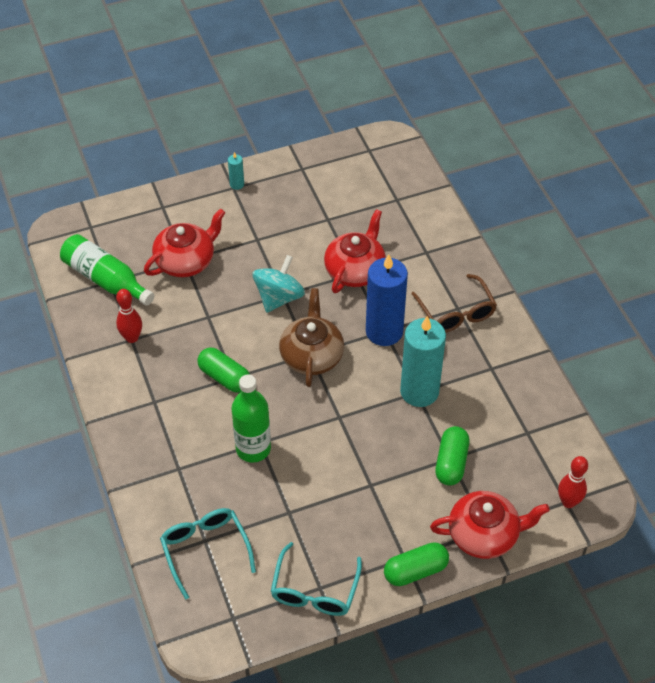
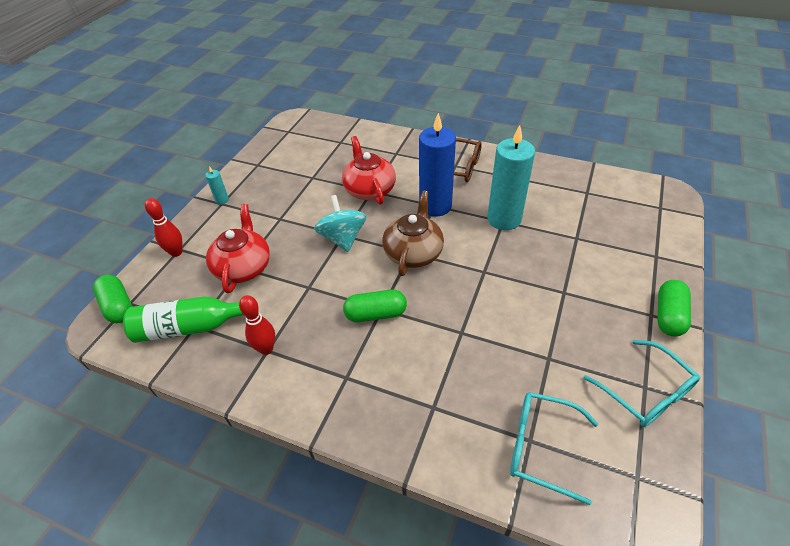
camera: 45 degrees left, 5 degrees down
green bottle [232,374,271,463] -> none
brown teapot [279,288,344,387] -> brown teapot turned 60 degrees clockwise [382,190,444,276]
red teapot [430,491,550,559] -> none
green capsule [435,426,469,486] -> green capsule moved to [93,275,132,323]
red bowling pin [558,456,588,508] -> red bowling pin moved to [145,198,182,257]

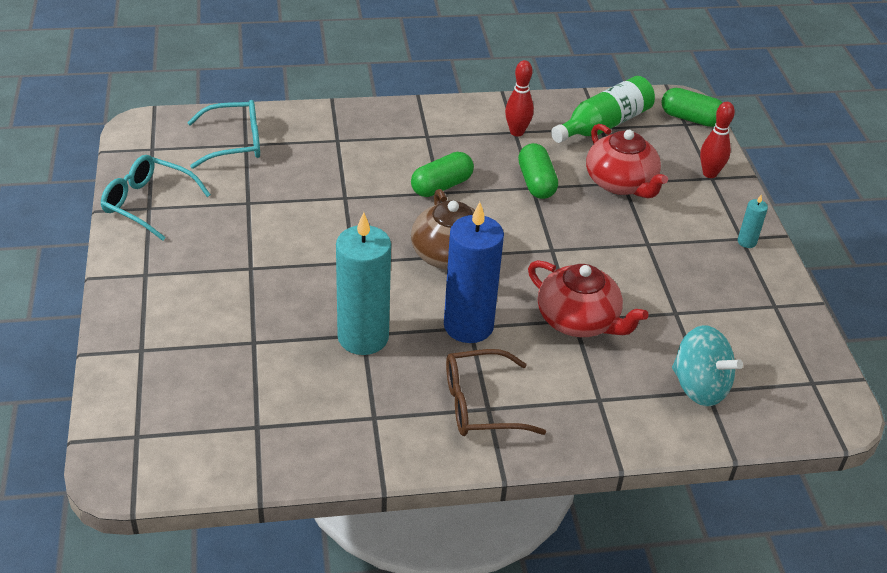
camera: 145 degrees right, 5 degrees down
turquoise spinning top [314,195,366,252] -> turquoise spinning top moved to [672,325,743,406]
green capsule [657,280,691,337] -> green capsule moved to [518,143,558,199]

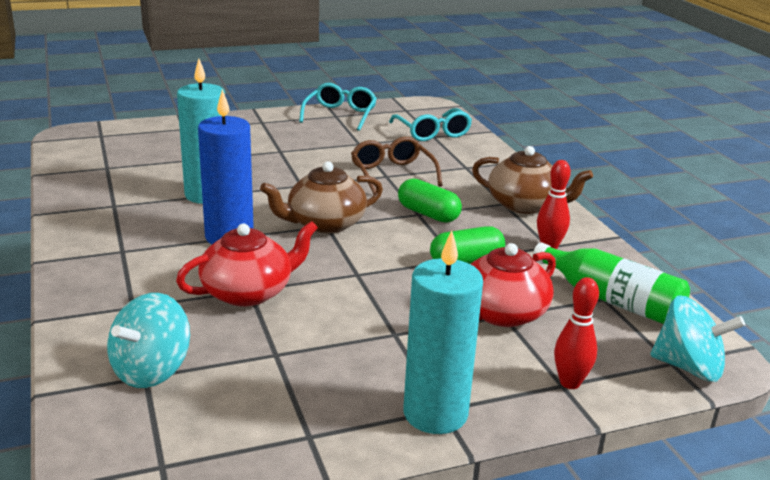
camera: 80 degrees right, 15 degrees down
brown glasses [446,349,546,436] -> brown glasses moved to [351,137,442,194]
red teapot [528,260,648,337] -> red teapot turned 150 degrees counterclockwise [176,221,318,307]
green capsule [661,88,723,127] -> turquoise spinning top [650,296,745,382]
turquoise candle [738,194,768,248] -> turquoise candle [403,230,483,434], size x2.38
none -> brown teapot [472,146,593,214]

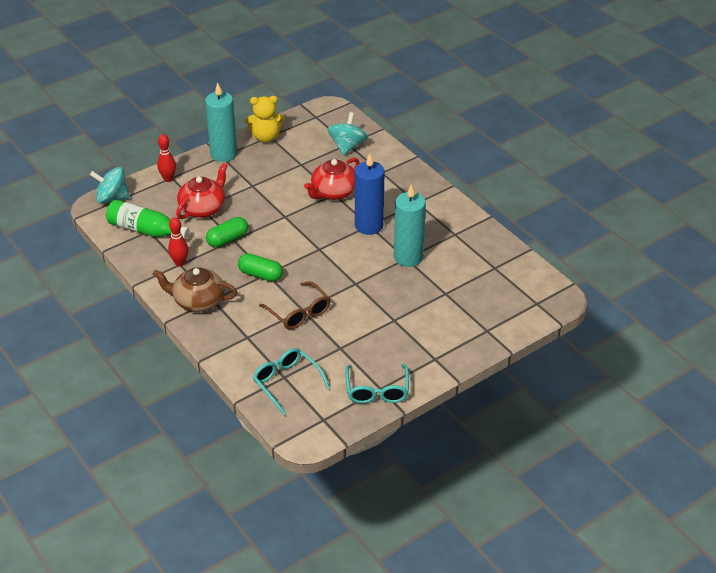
camera: 165 degrees right, 15 degrees up
brown teapot [260,162,383,234] -> none
none -> yellow teddy bear [245,96,285,143]

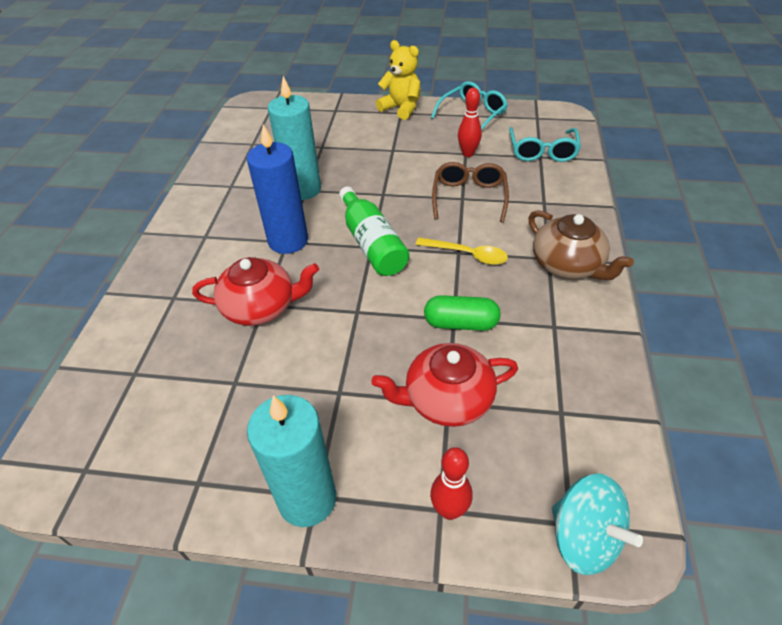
camera: 135 degrees left, 5 degrees up
green bottle [106,200,189,239] -> green bottle moved to [339,187,409,276]
red bowling pin [168,217,188,267] -> red bowling pin moved to [458,87,482,157]
green capsule [238,253,283,282] -> yellow spoon [415,238,508,265]
yellow teddy bear [245,96,285,143] -> yellow teddy bear moved to [376,40,421,120]
turquoise spinning top [328,112,368,155] -> none

